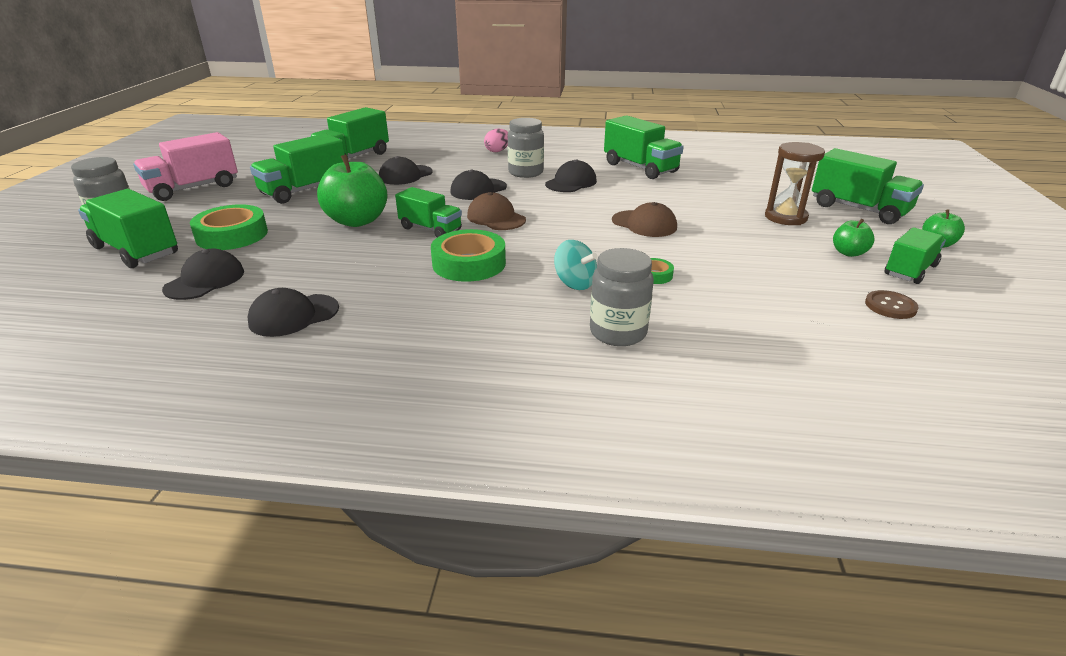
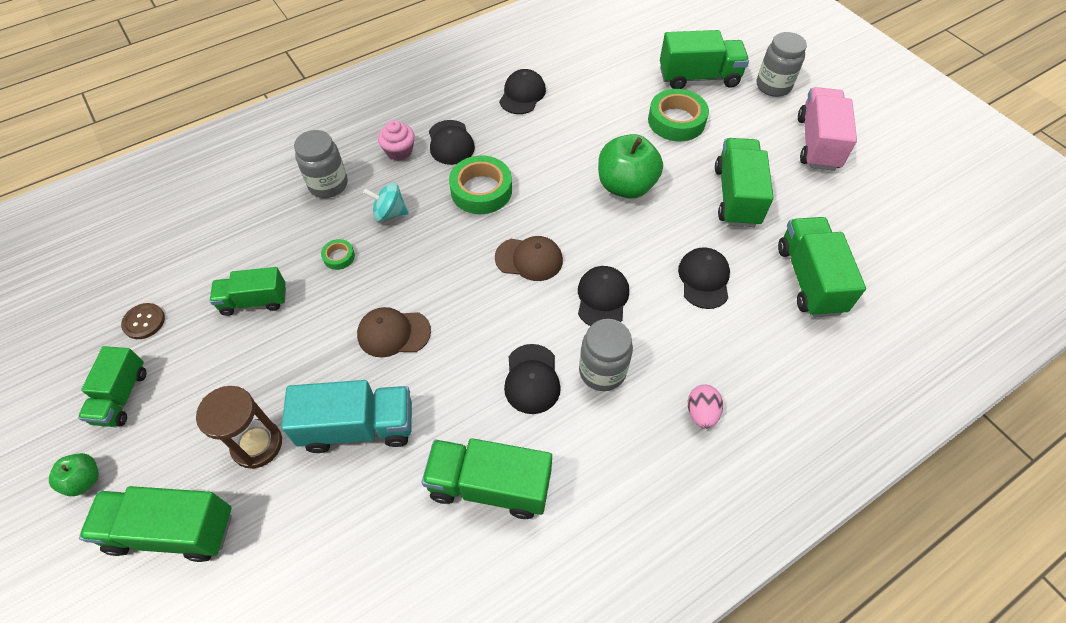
camera: 140 degrees right, 25 degrees up
black cap [162,249,244,300] -> black cap moved to [429,120,475,165]
green truck [395,187,462,237] -> green truck moved to [210,267,286,316]
green apple [833,219,875,257] -> none
none -> turquoise truck [281,380,412,453]
none -> pink cupcake [378,120,415,161]

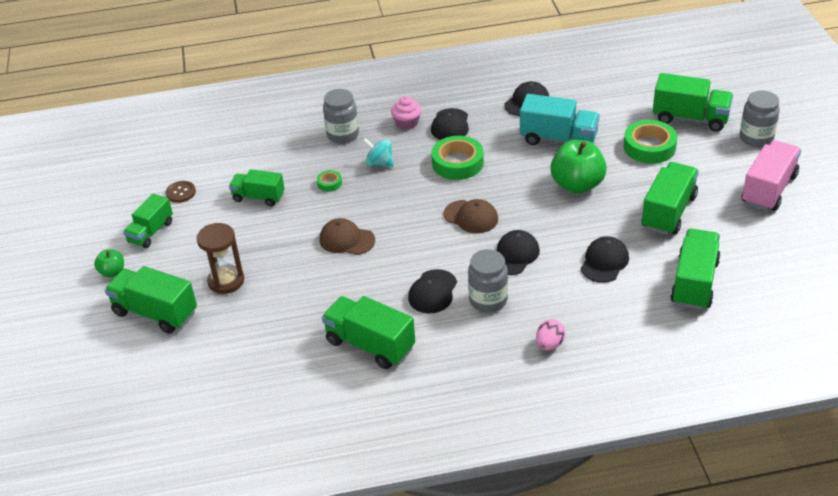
camera: 25 degrees right, 15 degrees down
turquoise truck [281,380,412,453] -> turquoise truck moved to [520,94,600,145]

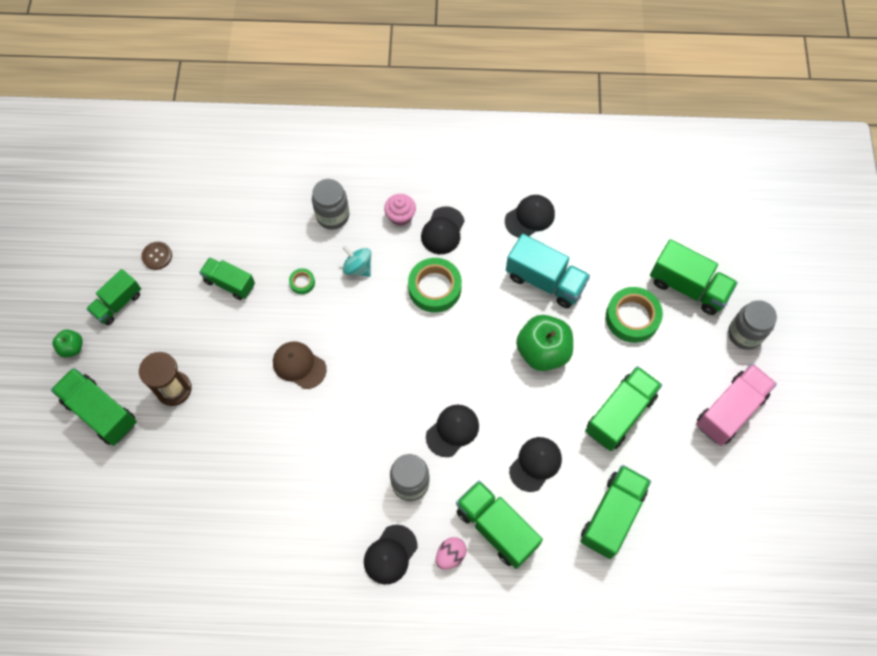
camera: 10 degrees right, 25 degrees up
green truck [322,296,415,369] -> green truck moved to [456,480,543,569]
black cap [408,269,457,314] -> black cap moved to [364,525,417,584]
brown cap [444,199,498,233] -> none

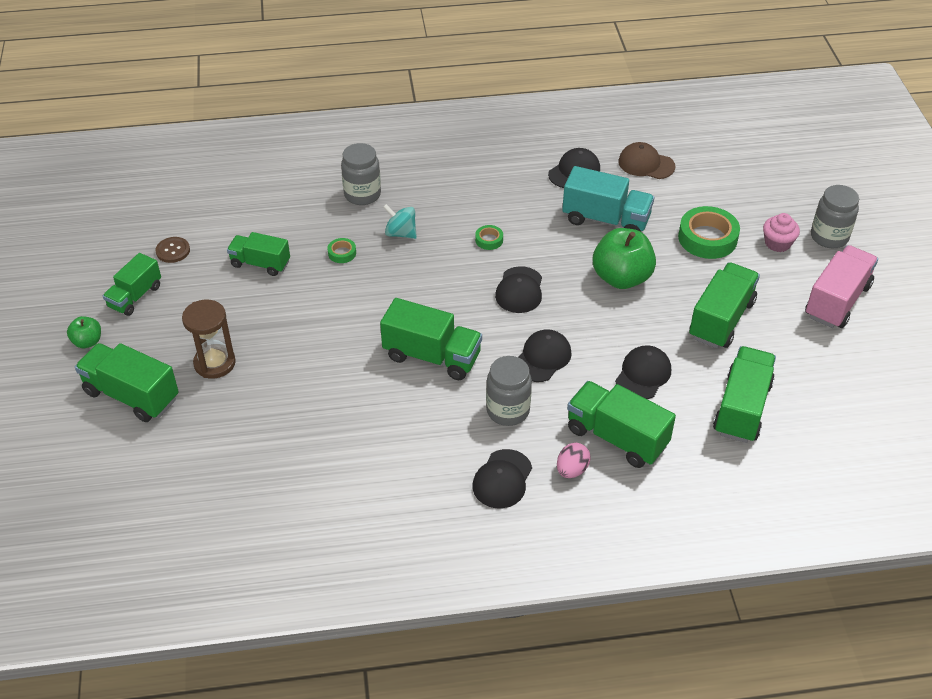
camera: 10 degrees left, 20 degrees down
brown cap [273,341,327,389] -> brown cap moved to [618,142,675,179]
pink cupcake [384,194,416,226] -> pink cupcake moved to [763,213,800,252]
green tape [408,258,462,313] -> green tape [475,225,503,250], size x0.47
black cap [421,206,465,254] -> black cap moved to [495,266,542,313]
green truck [650,239,738,315] -> green truck moved to [380,298,482,380]

